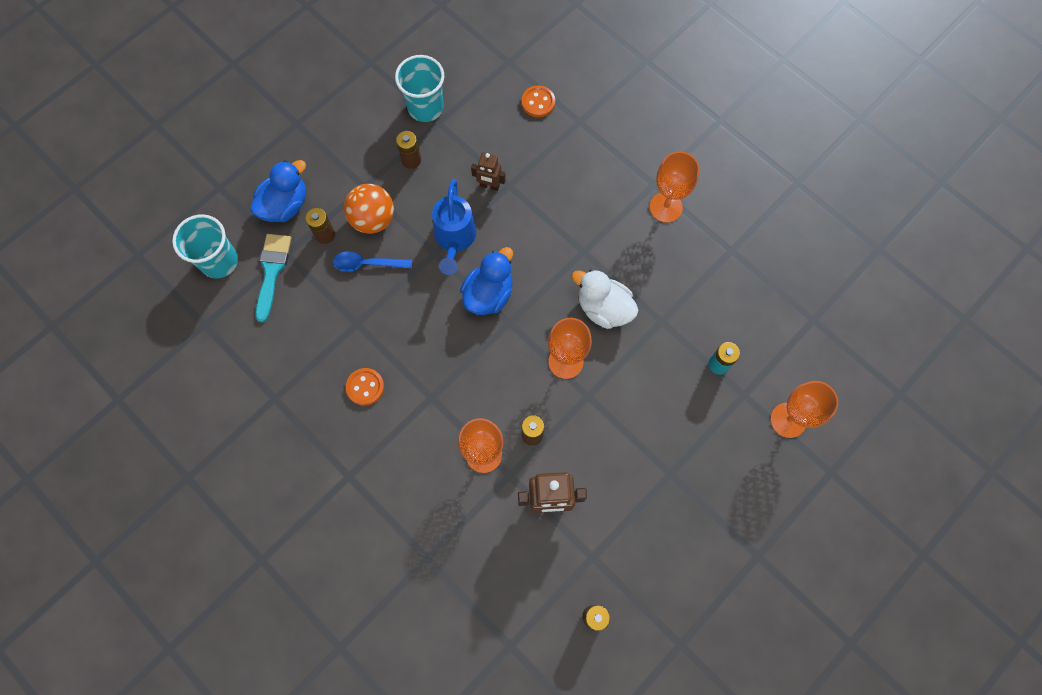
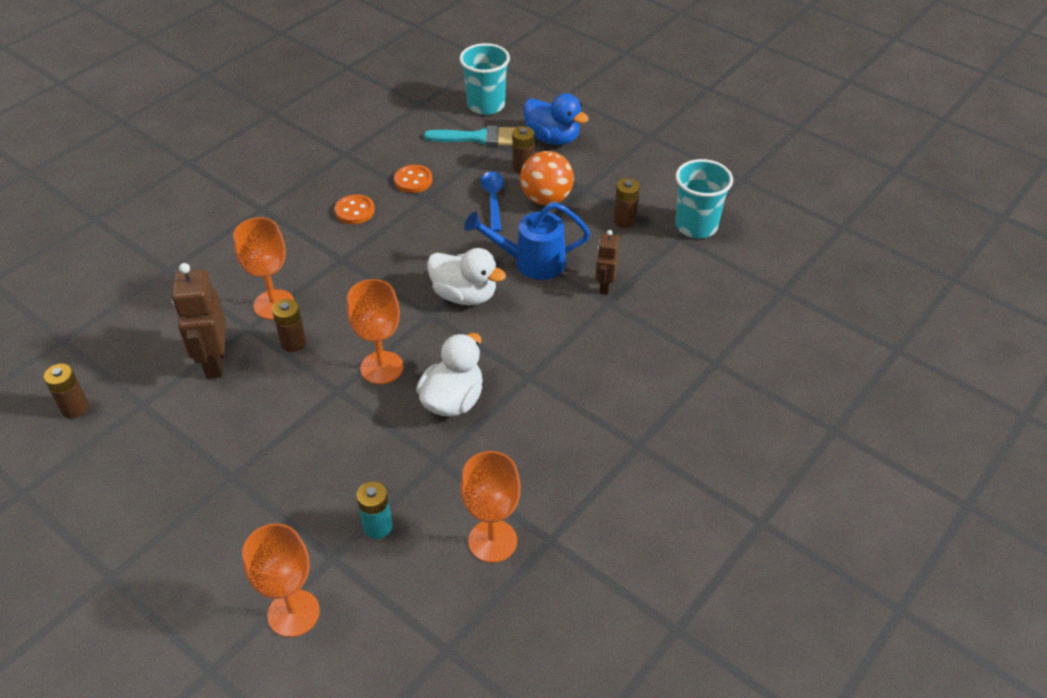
camera: 85 degrees right, 25 degrees down
blue duck [460,247,513,315] -> white duck [427,248,506,305]
orange button [522,85,555,117] -> orange button moved to [394,165,433,193]
orange goblet [649,151,699,223] -> orange goblet moved to [460,451,521,563]

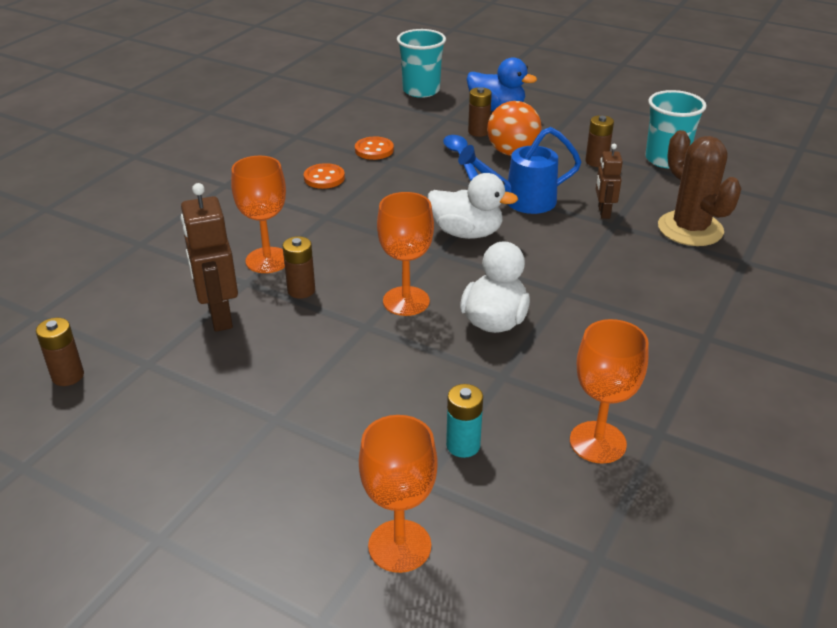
camera: 10 degrees left, 10 degrees down
turquoise brush [424,125,517,146] -> none
none -> brown cactus [658,130,742,246]

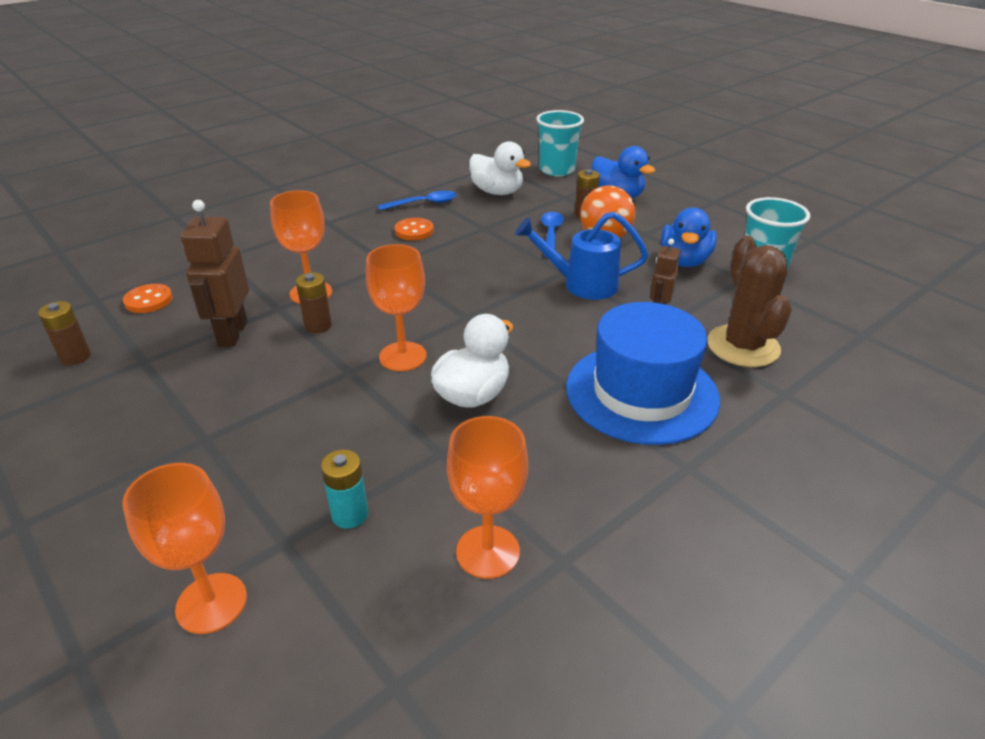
camera: 20 degrees right, 0 degrees up
orange button [355,136,394,160] -> orange button moved to [123,284,173,313]
white duck [428,173,518,239] -> white duck moved to [469,141,531,195]
brown battery [585,115,614,167] -> blue duck [661,208,717,267]
none -> blue spoon [378,191,456,210]
none -> blue hat [566,302,720,445]

